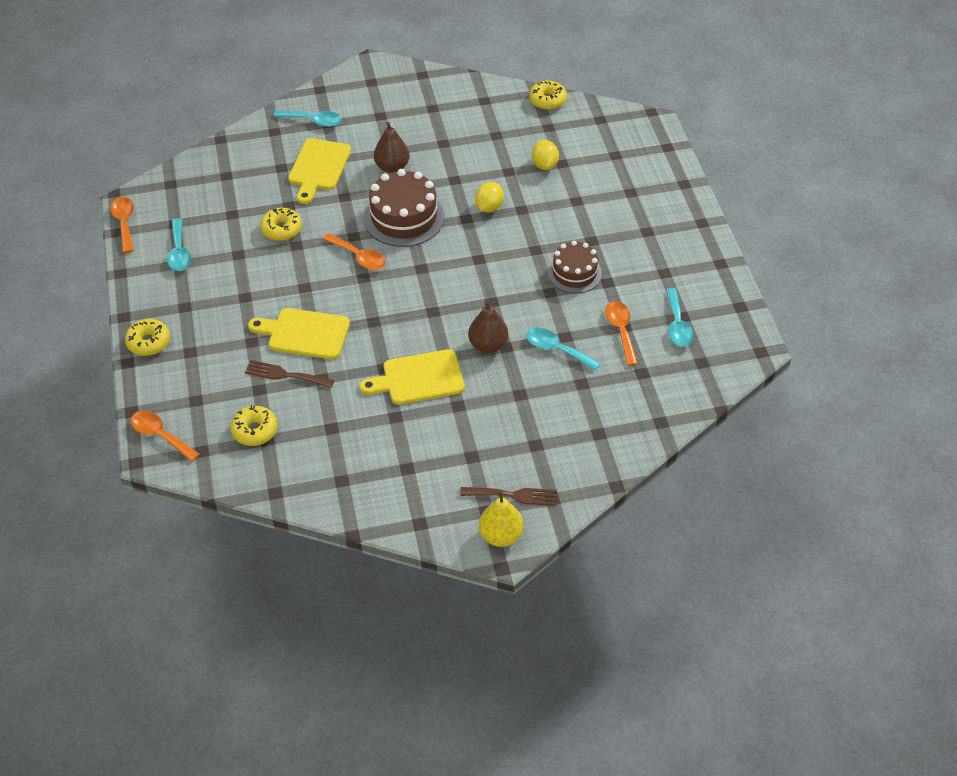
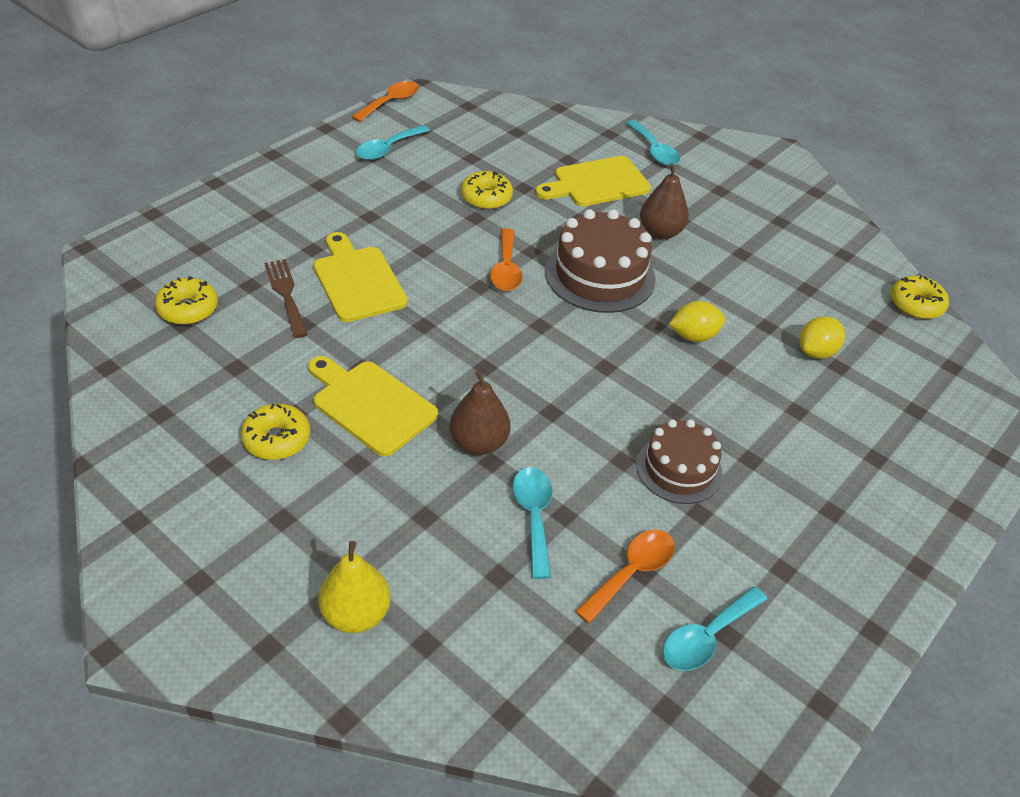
camera: 50 degrees right, 5 degrees down
yellow donut [125,319,170,356] -> yellow donut moved to [241,404,310,460]
orange spoon [131,411,200,462] -> none
brown fork [460,487,557,506] -> none
yellow pear [479,491,524,547] -> yellow pear moved to [318,541,390,633]

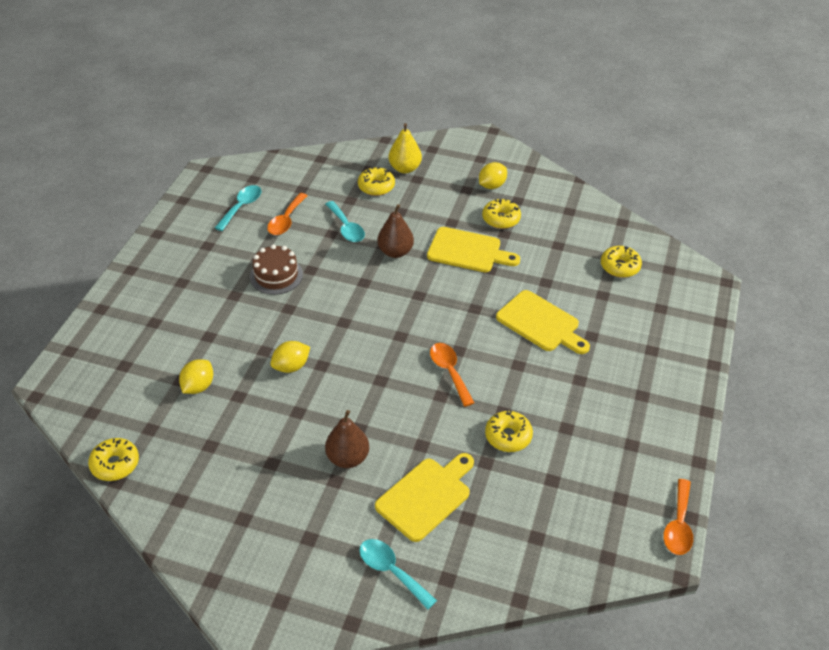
camera: 160 degrees right, 0 degrees up
brown fork [264,259,308,338] -> none
turquoise spoon [356,125,430,160] -> none
brown cake [545,209,656,313] -> none
none -> yellow donut [358,166,395,196]
none -> yellow lemon [479,162,507,189]

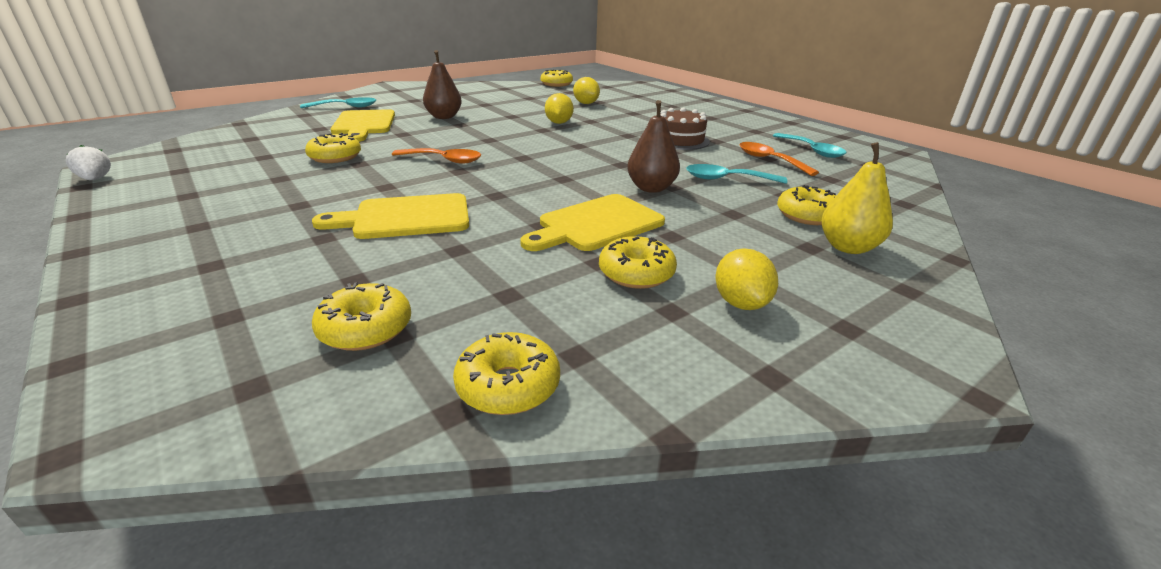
camera: 125 degrees right, 15 degrees down
orange spoon [663,479,693,555] -> white strawberry [66,145,111,180]
none -> yellow donut [453,332,560,415]

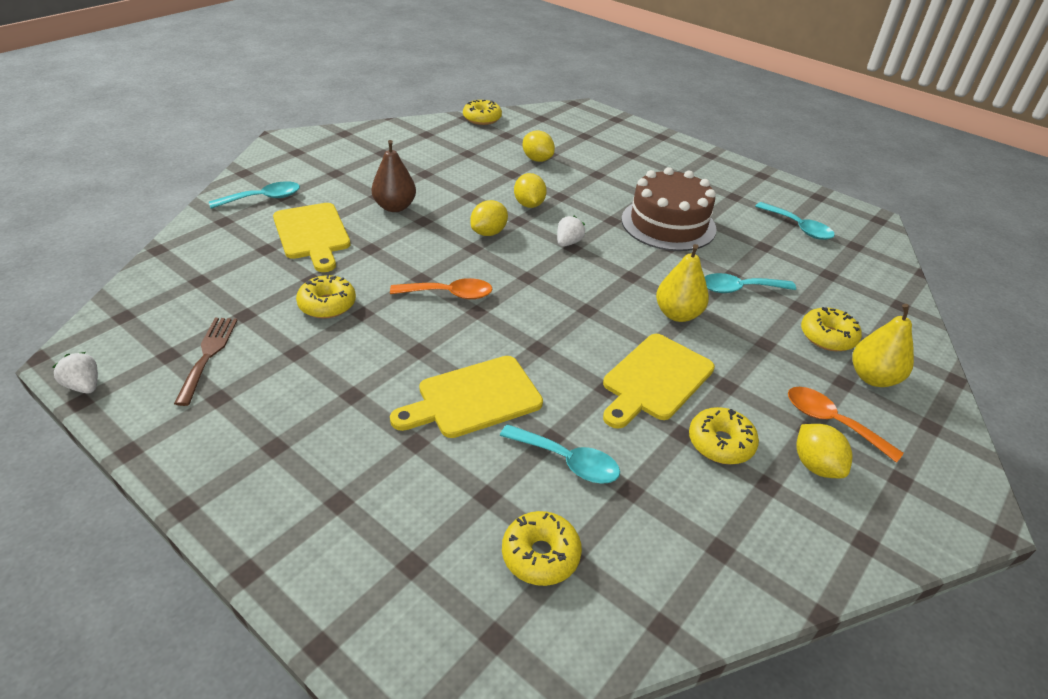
camera: 15 degrees left, 10 degrees up
yellow donut [453,332,560,415] -> none
brown pear [627,100,680,193] -> yellow pear [656,244,709,322]
brown cake [660,107,710,150] -> brown cake [621,167,716,251], size x1.54
orange spoon [739,142,819,176] -> orange spoon moved to [788,387,904,463]
none -> brown fork [174,318,238,406]
none -> yellow lemon [470,200,508,236]
none -> turquoise spoon [500,424,620,484]
none -> white strawberry [557,216,585,247]

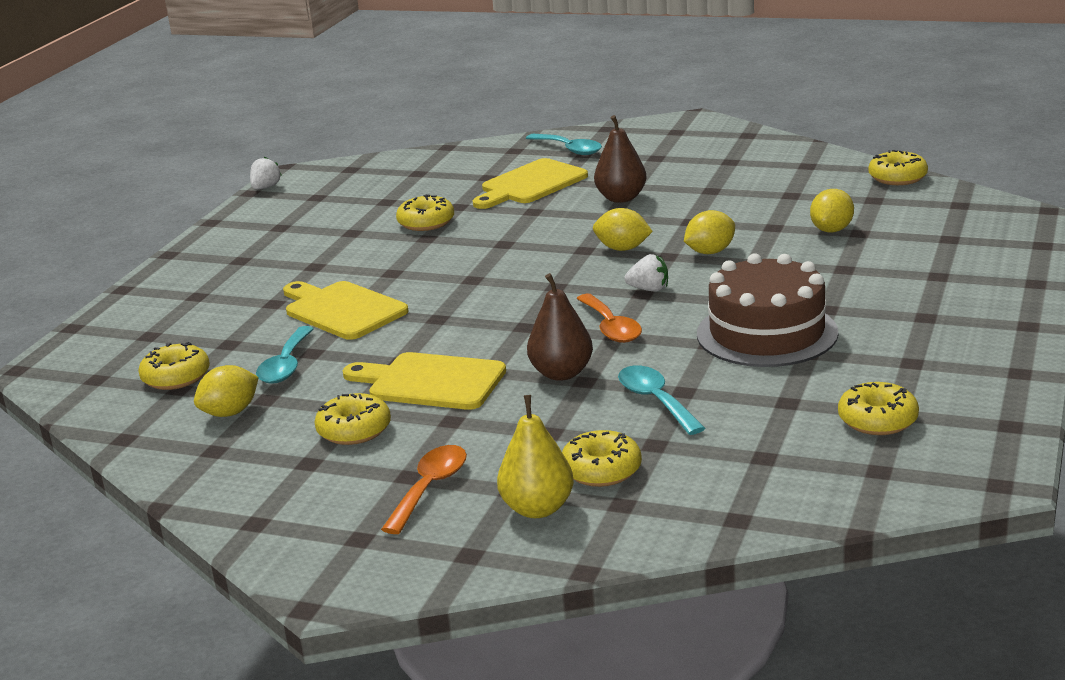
camera: 75 degrees right, 15 degrees down
brown fork [174,318,238,406] -> none
orange spoon [390,278,493,299] -> orange spoon moved to [576,294,642,343]
yellow pear [656,244,709,322] -> brown pear [527,273,593,381]
turquoise spoon [755,202,835,240] -> yellow donut [838,382,919,435]
yellow lemon [796,424,852,478] -> yellow lemon moved to [194,365,259,417]

